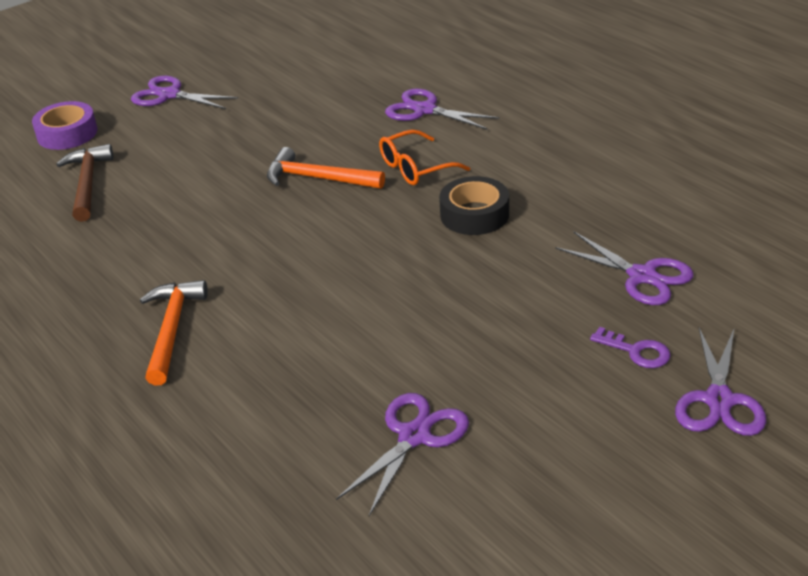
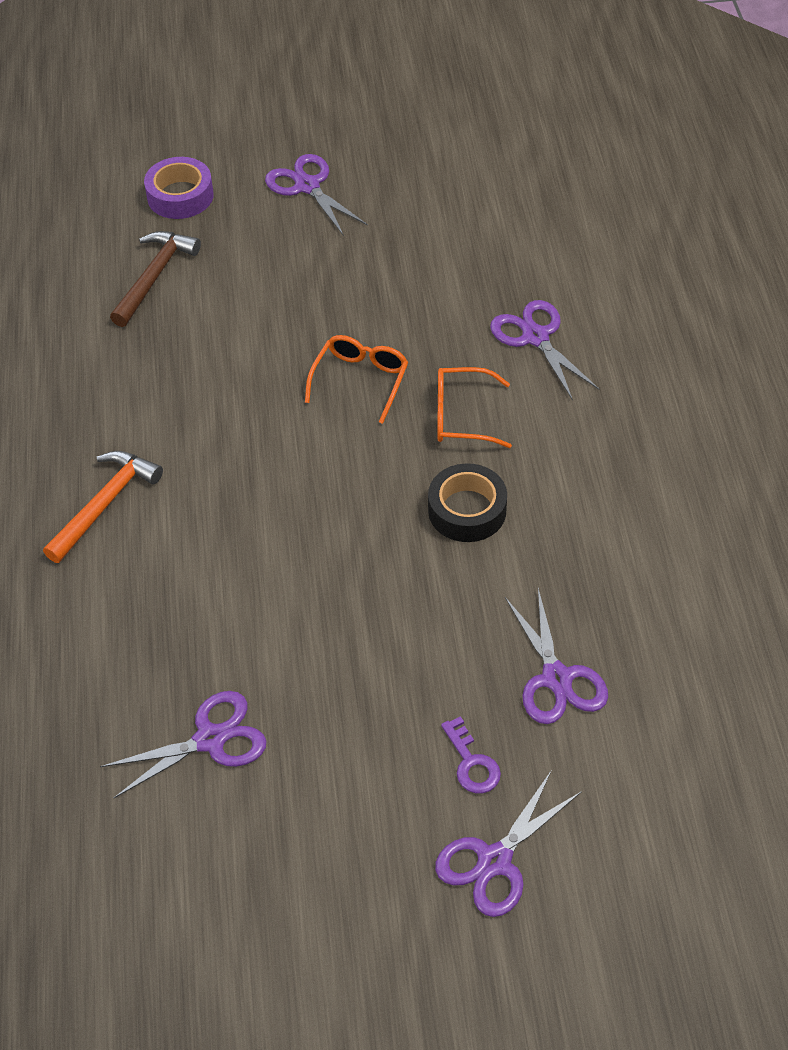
camera: 30 degrees right, 15 degrees up
orange hammer [267,147,385,189] -> orange glasses [305,335,408,424]

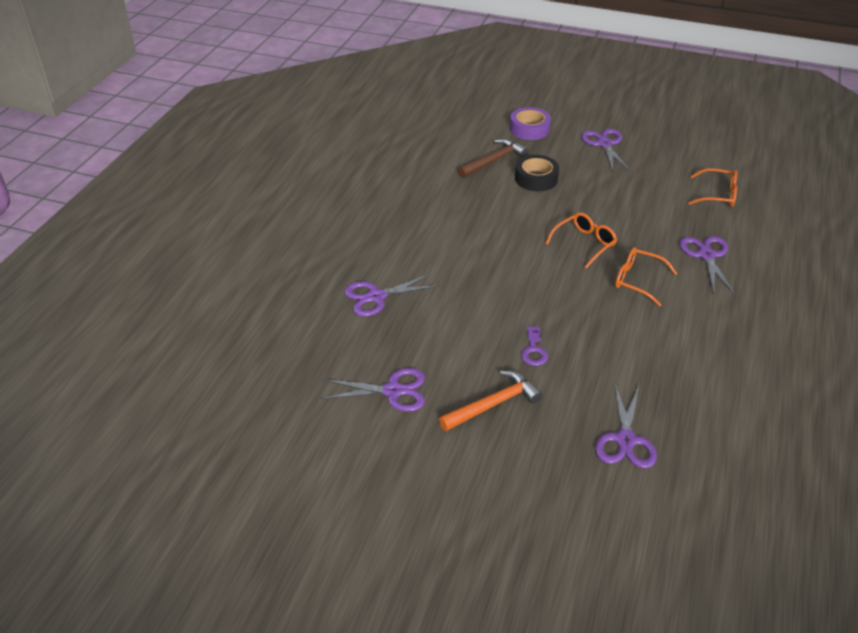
camera: 25 degrees right, 10 degrees down
orange hammer [43,451,163,563] -> orange hammer moved to [439,370,542,431]
black tape [428,463,507,542] -> black tape moved to [515,155,559,191]
purple scissors [435,771,582,917] -> purple scissors moved to [344,273,440,317]
purple key [441,716,501,793] -> purple key moved to [521,327,548,366]
none -> orange glasses [688,168,737,207]

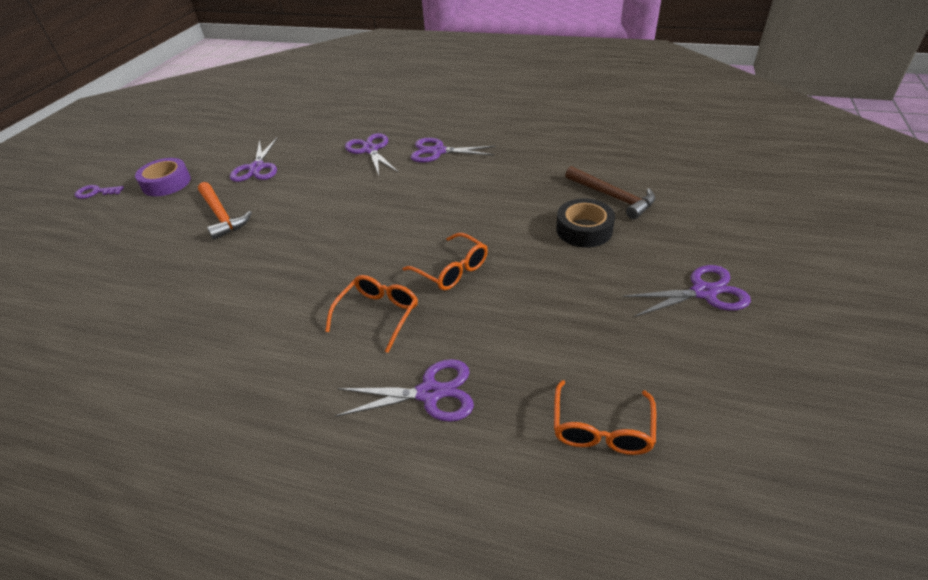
camera: 90 degrees right, 0 degrees up
purple tape [510,107,551,140] -> purple tape moved to [135,158,191,196]
purple key [521,327,548,366] -> purple key moved to [74,185,124,199]
purple scissors [595,385,657,469] -> purple scissors moved to [411,138,496,163]

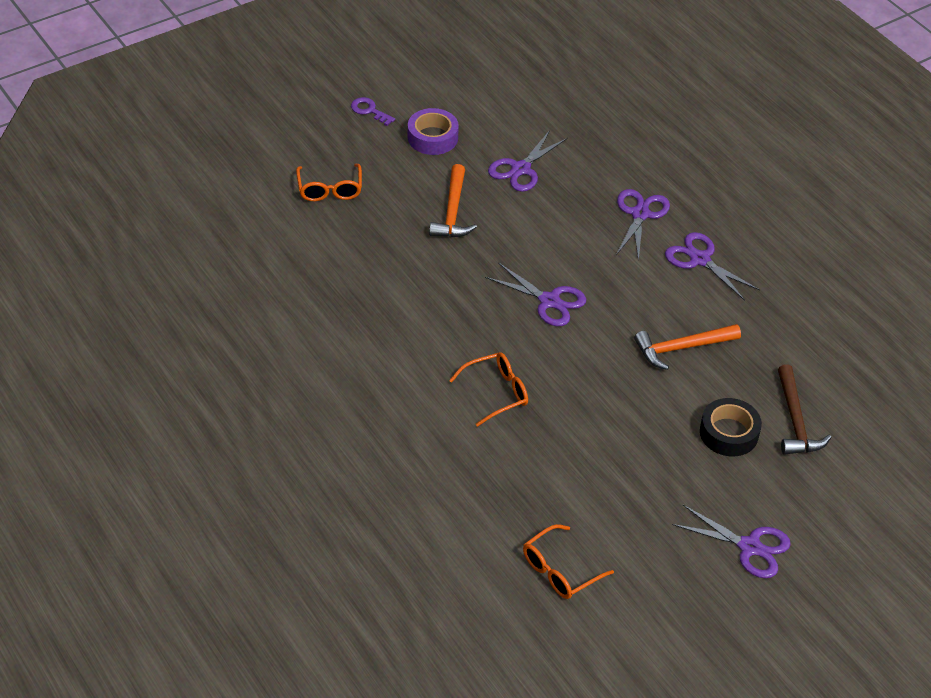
camera: 35 degrees right, 5 degrees up
purple scissors [335,359,474,422] -> purple scissors moved to [485,262,586,326]
orange glasses [402,233,488,290] -> orange glasses moved to [296,164,362,201]
none -> orange hammer [634,324,741,370]

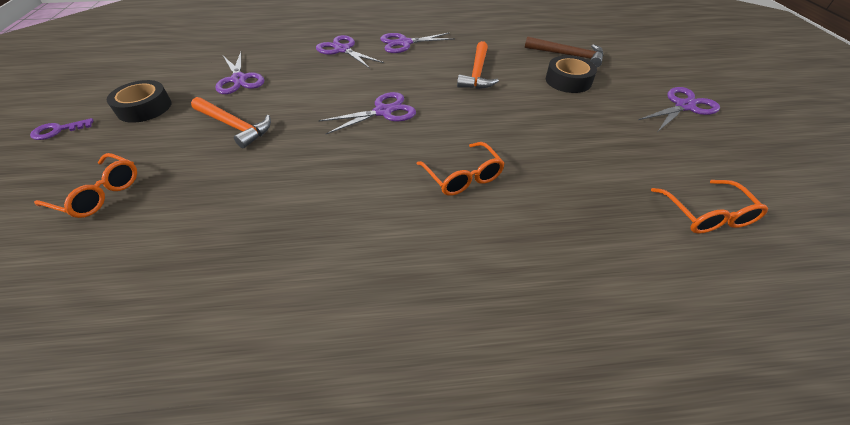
camera: 60 degrees left, 0 degrees up
purple tape [408,108,459,155] -> black tape [107,80,171,123]
orange glasses [449,352,528,427] -> orange glasses turned 150 degrees clockwise [417,142,505,196]

